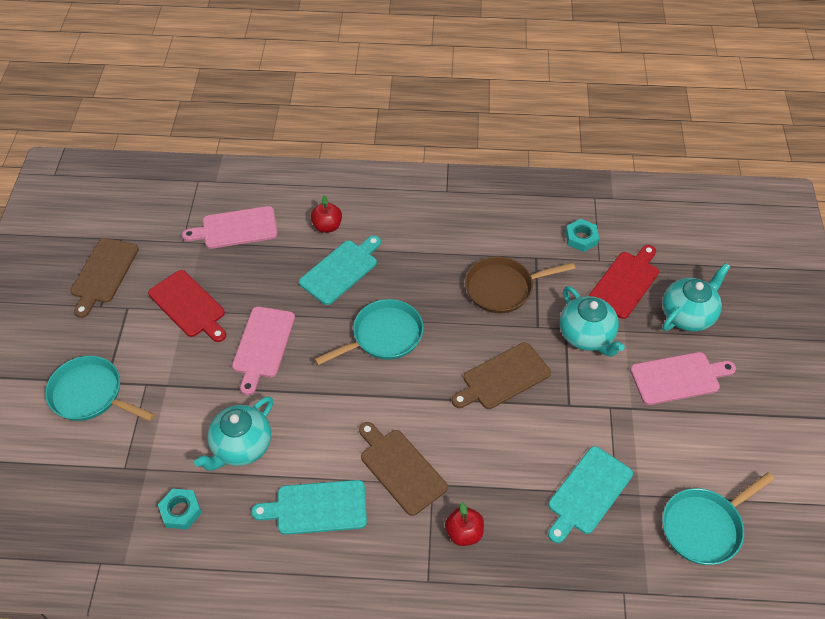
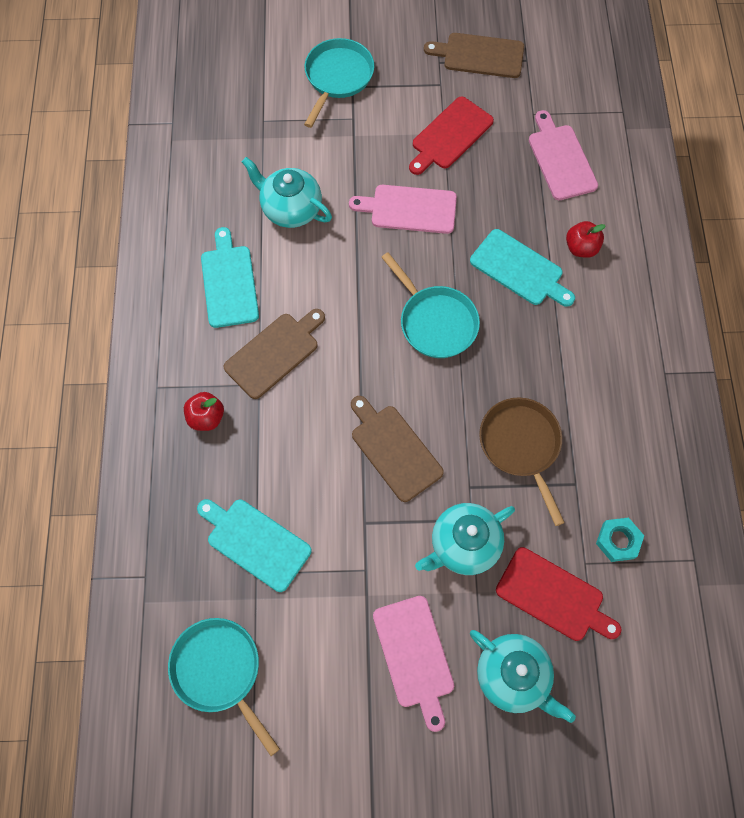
camera: 85 degrees right, 15 degrees up
turquoise nut [158,489,202,530] -> none

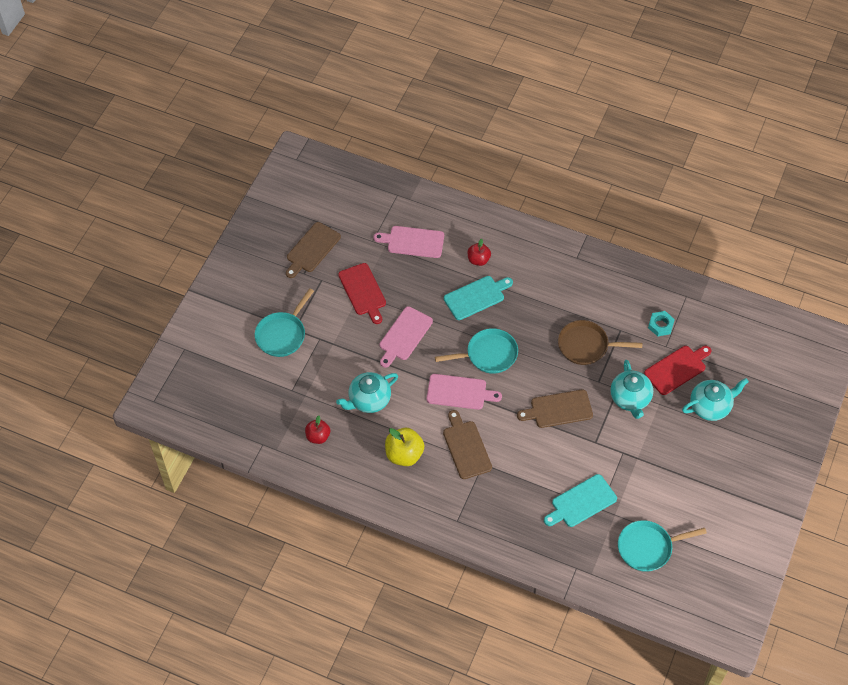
camera: 65 degrees left, 10 degrees down
red apple [184,392,224,431] -> red apple moved to [305,415,330,444]
turquoise cutting board [201,227,259,328] -> yellow apple [385,428,424,466]
turquoise pan [304,38,374,128] -> turquoise pan turned 105 degrees counterclockwise [255,288,314,357]
pink cutting board [373,596,454,732] -> pink cutting board moved to [427,374,502,410]

